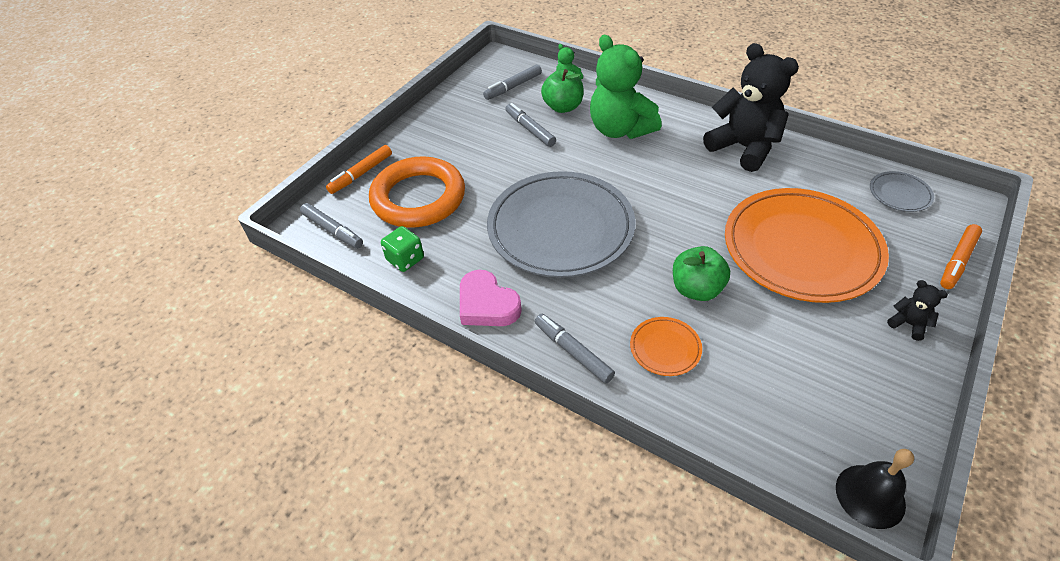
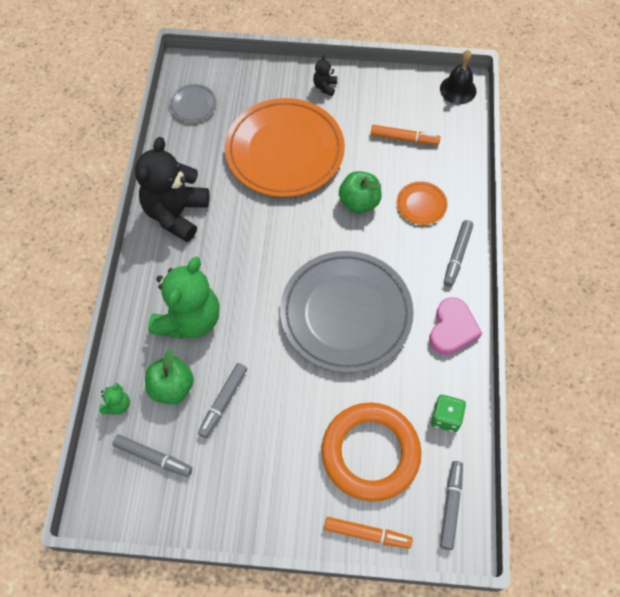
camera: 120 degrees left, 15 degrees up
orange marker [940,224,982,289] -> orange marker moved to [371,125,441,145]

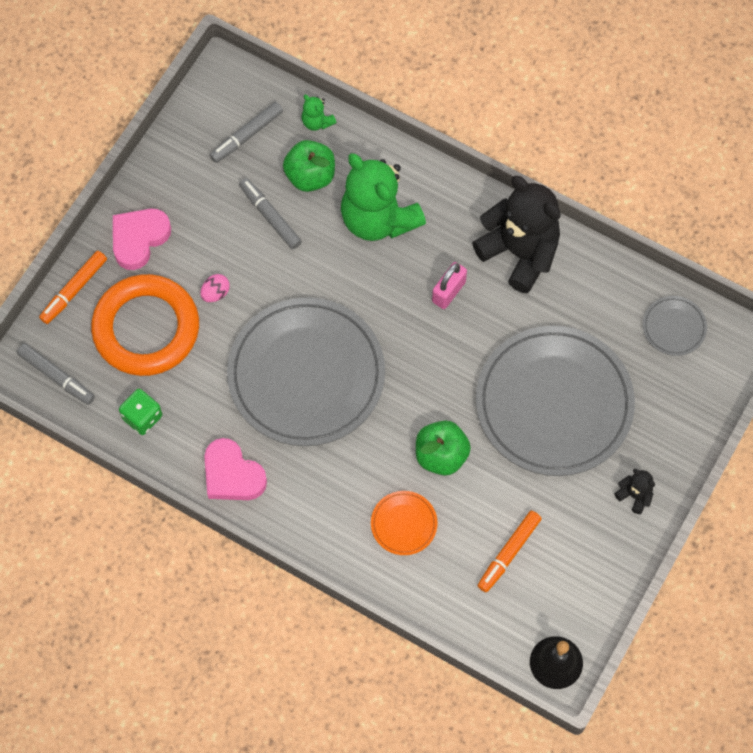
camera: 115 degrees right, 5 degrees up
orange plate [225,98,345,197] -> grey plate [476,326,635,476]
grey marker [444,220,473,287] -> none
none -> pink heart [113,208,171,270]
none -> pink egg [200,274,230,302]
none -> pink padlock [432,262,467,309]

